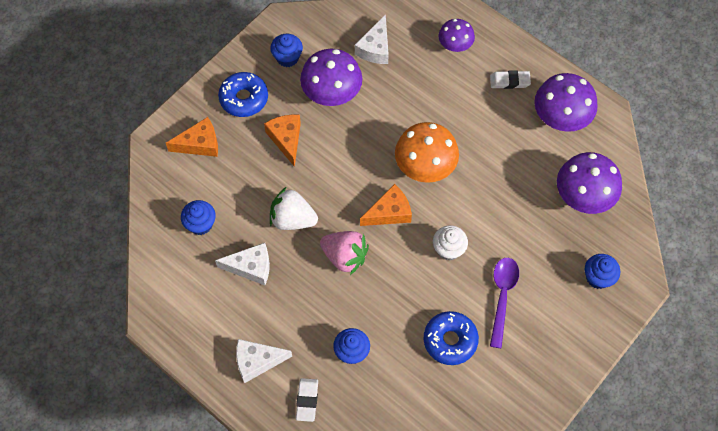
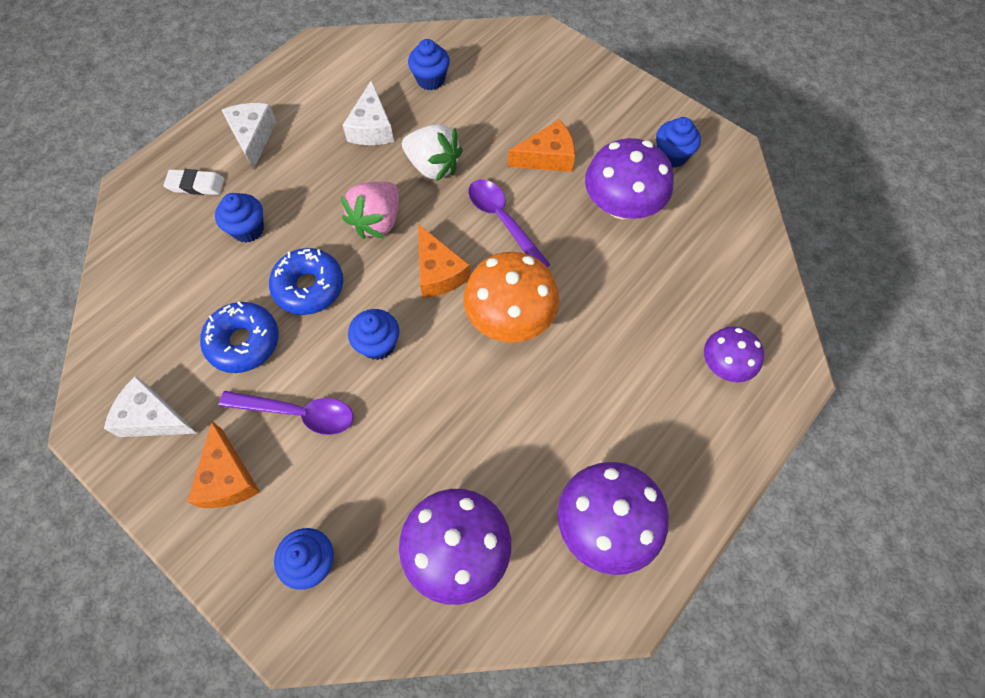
camera: 90 degrees right, 0 degrees up
orange cheese [166,117,218,157] -> orange cheese moved to [187,421,260,508]
blue donut [218,72,268,117] -> blue donut moved to [269,248,343,315]
white strawberry [270,187,318,230] -> white strawberry turned 105 degrees clockwise [402,124,463,181]
white cheese [355,14,389,64] -> white cheese moved to [104,376,197,437]
white cupcake [433,225,468,261] -> blue cupcake [348,309,399,360]
white eraser [490,70,531,89] -> none
none -> purple spoon [468,180,551,267]

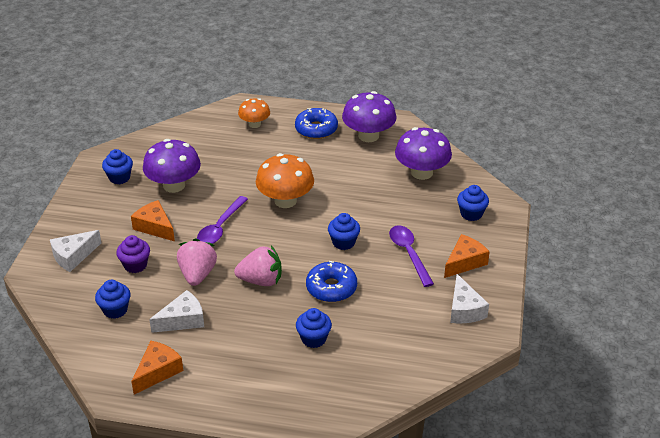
camera: 120 degrees left, 25 degrees down
white eraser [164,169,224,195] -> none
blue donut [200,302,279,373] -> blue donut moved to [295,108,338,139]
white cheese [222,103,276,170] -> white cheese moved to [50,230,101,272]
white strawberry [402,124,463,181] -> pink strawberry [177,238,217,286]
orange cheese [418,224,470,298] -> orange cheese moved to [131,341,183,395]
purple mushroom [704,326,764,382] -> orange mushroom [238,98,270,128]
none -> purple cupcake [116,235,150,273]

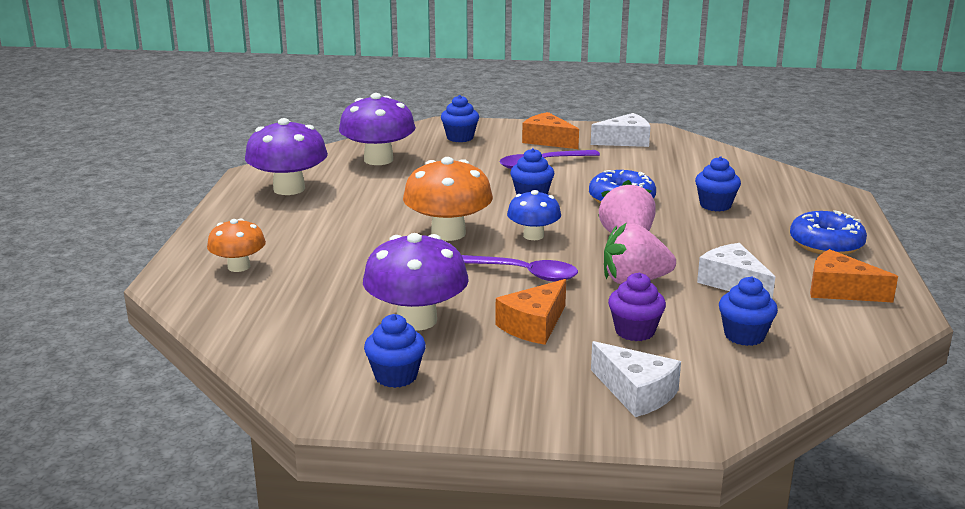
camera: 95 degrees left, 15 degrees down
blue donut [295,108,338,139] -> blue donut moved to [790,210,867,255]
none -> blue mushroom [507,190,561,240]

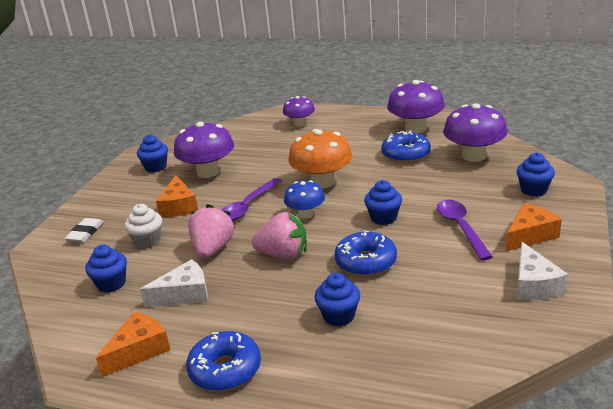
camera: 105 degrees right, 5 degrees up
orange mushroom [207,219,266,272] -> purple mushroom [283,96,315,126]
orange cheese [495,279,566,345] -> orange cheese turned 150 degrees counterclockwise [156,175,198,217]
white cheese [591,341,681,417] -> white eraser [65,218,104,243]
purple cupcake [608,273,666,341] -> white cupcake [124,204,162,248]
none -> blue donut [381,131,431,163]

